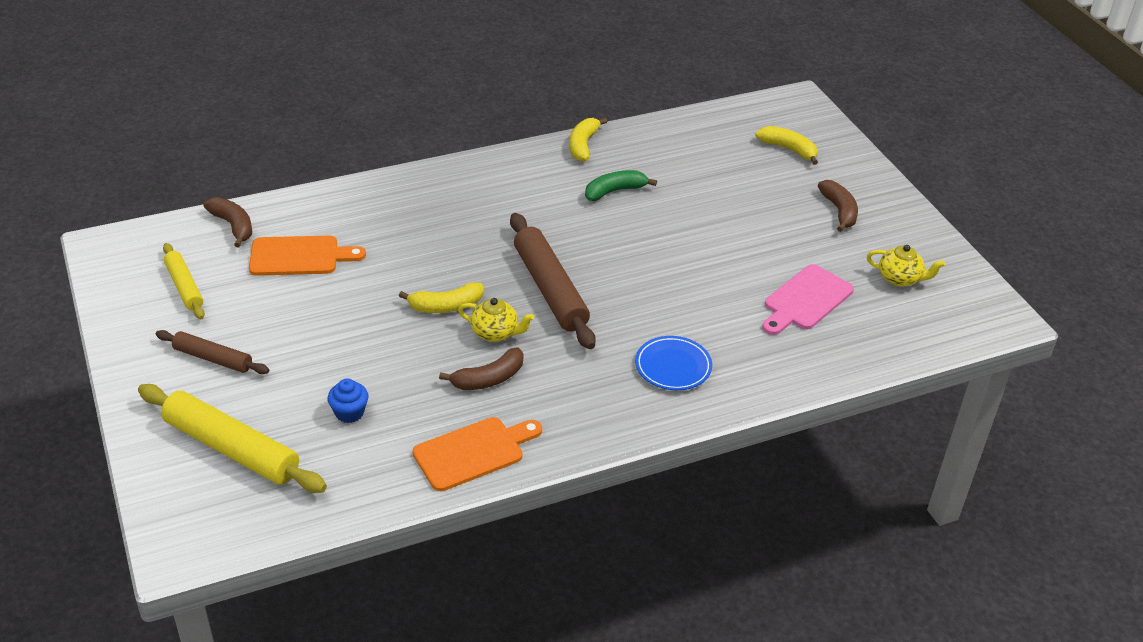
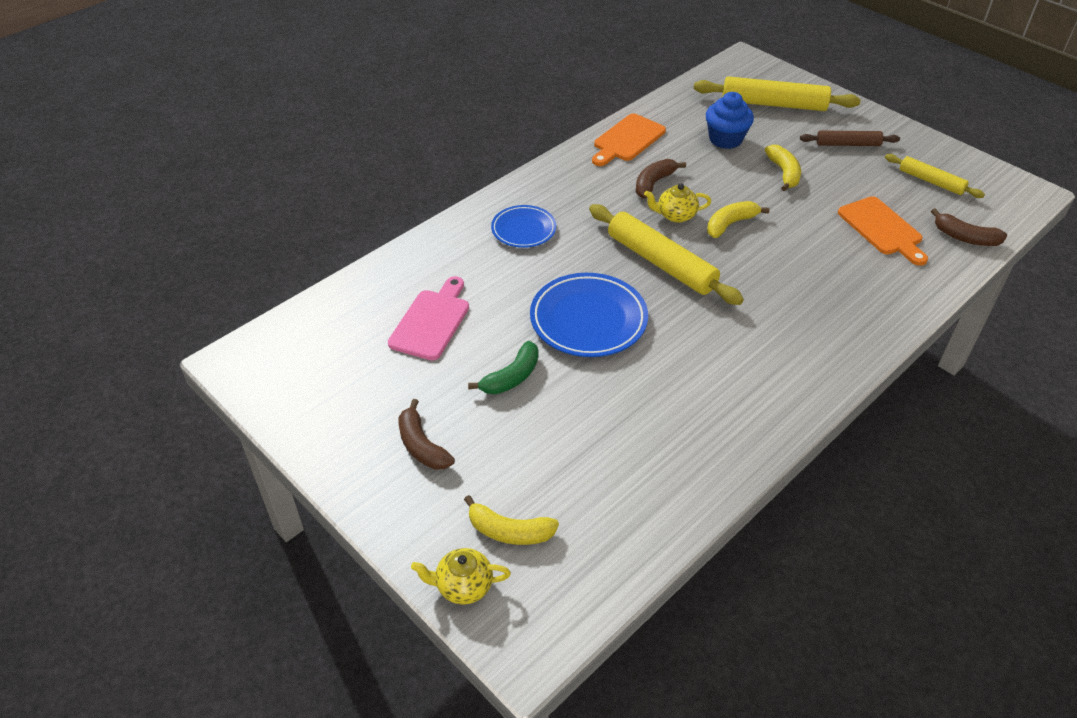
camera: 160 degrees right, 5 degrees up
orange cutting board [249,236,366,276] -> orange cutting board turned 90 degrees counterclockwise [838,196,928,266]
blue cupcake [327,379,368,423] -> blue cupcake [706,92,754,149], size x1.61
brown rolling pin [510,213,596,349] -> yellow rolling pin [589,204,744,305]
yellow banana [569,118,607,162] -> yellow banana moved to [765,144,801,191]
green banana [585,170,657,201] -> green banana moved to [468,341,539,394]
yellow teapot [867,245,945,287] -> yellow teapot moved to [411,548,511,605]
none -> blue plate [530,273,648,357]

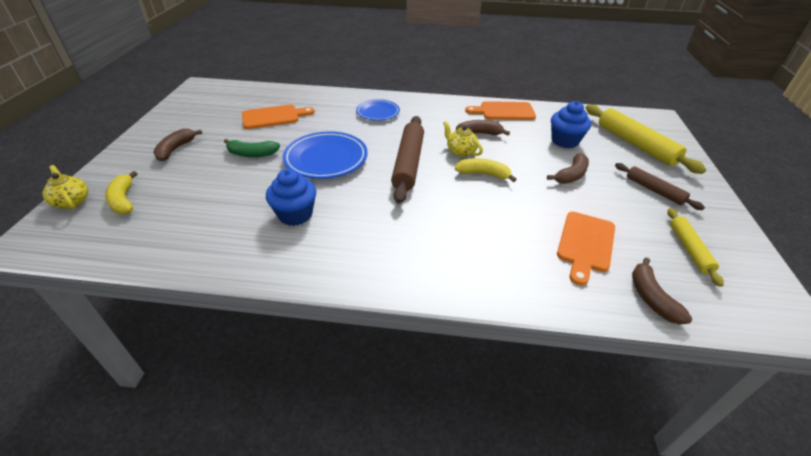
camera: 50 degrees right, 5 degrees down
pink cutting board [388,276,469,360] -> orange cutting board [242,105,315,129]
yellow rolling pin [589,204,744,305] -> brown rolling pin [391,116,424,204]
yellow banana [765,144,801,191] -> brown banana [547,153,589,184]
none -> blue cupcake [266,169,316,226]

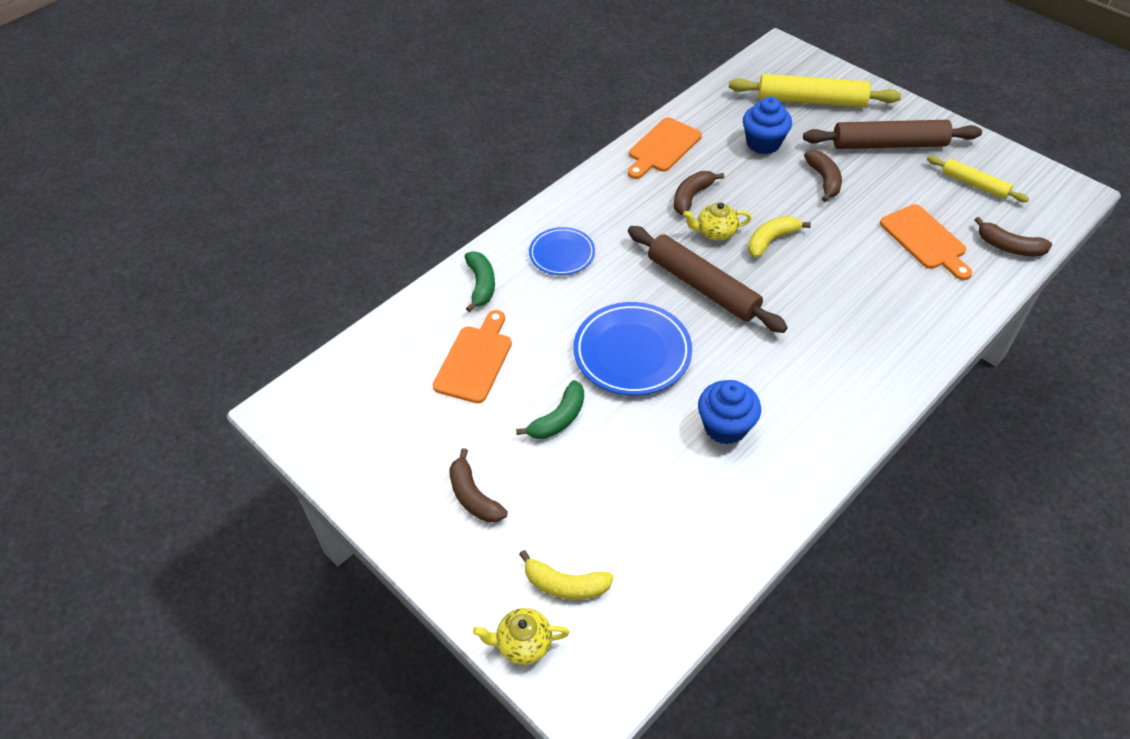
camera: 50 degrees left, 10 degrees up
brown rolling pin [615,163,705,210] -> brown rolling pin [803,120,982,149], size x1.73
none -> green banana [465,252,495,312]

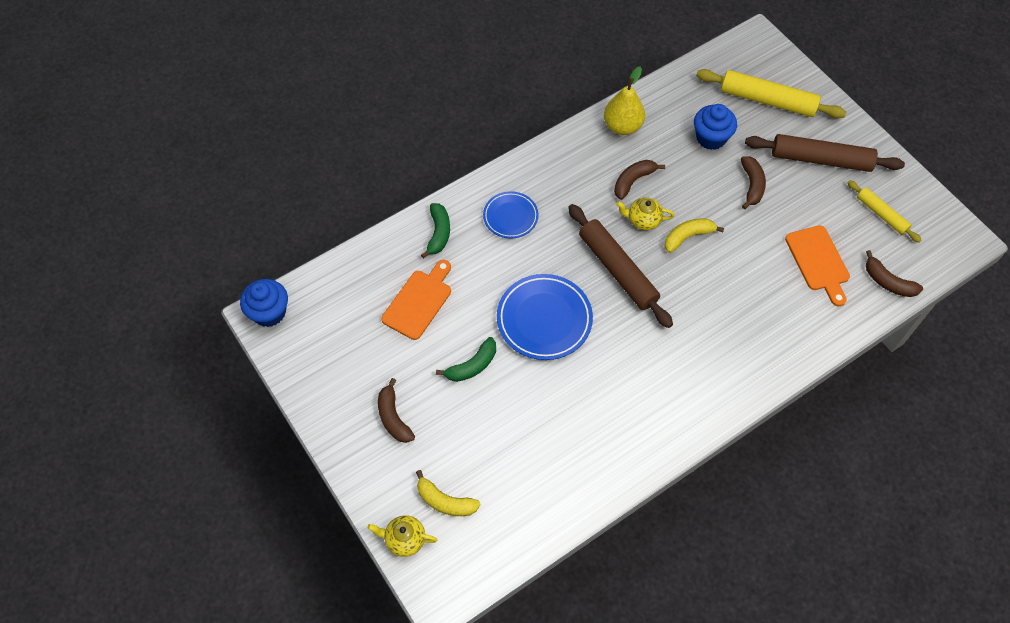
camera: 10 degrees right, 10 degrees up
orange cutting board [628,117,702,179] -> yellow pear [604,66,645,135]
blue cupcake [698,380,761,445] -> blue cupcake moved to [240,279,288,327]

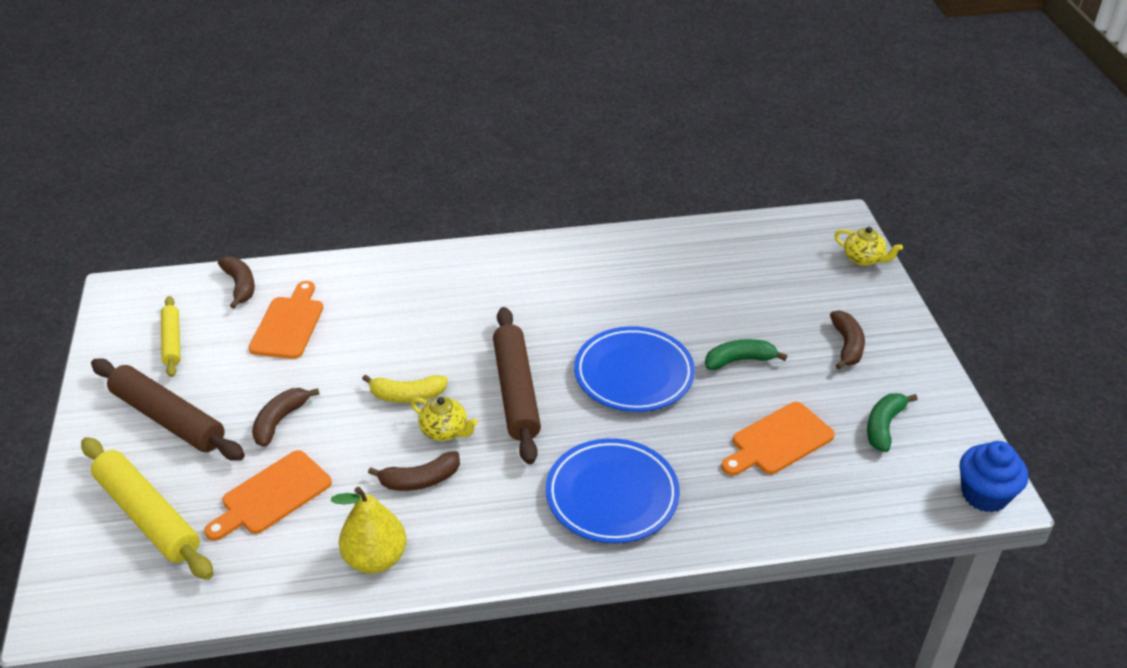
camera: 155 degrees left, 20 degrees down
yellow banana [416,470,481,516] -> none
green banana [421,203,450,259] -> green banana moved to [867,393,918,452]
blue plate [483,191,539,239] -> blue plate [546,438,680,543], size x1.64
blue cupcake [694,104,737,150] -> orange cutting board [204,450,332,541]

